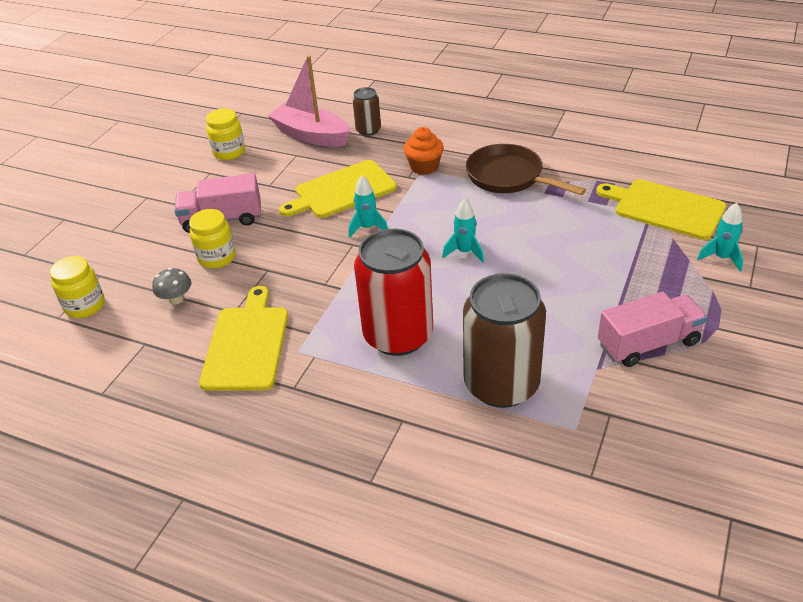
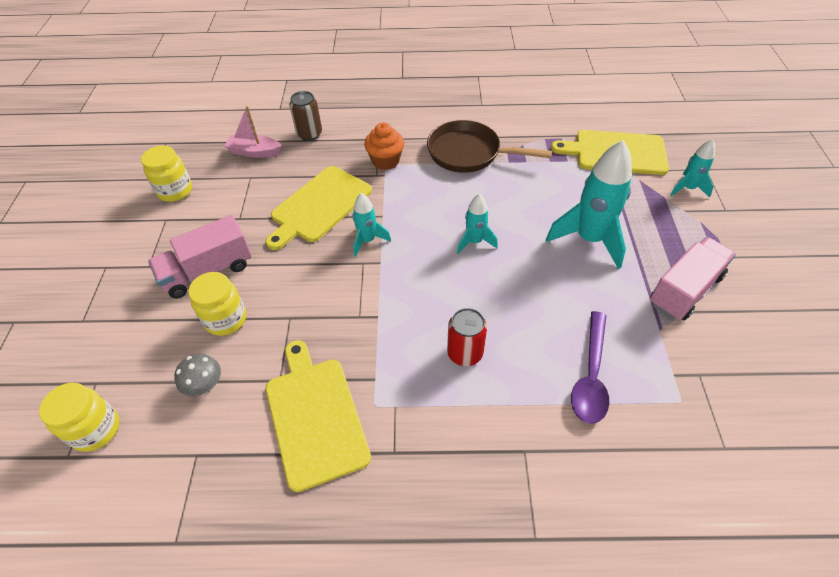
camera: 25 degrees left, 10 degrees up
pink boat [268,55,351,147] -> pink boat [224,106,282,158], size x0.59
red can [354,229,433,356] -> red can [447,308,487,366], size x0.50
brown can [463,273,546,408] -> purple spoon [571,311,609,424]
none -> turquoise rocket [546,140,632,269]

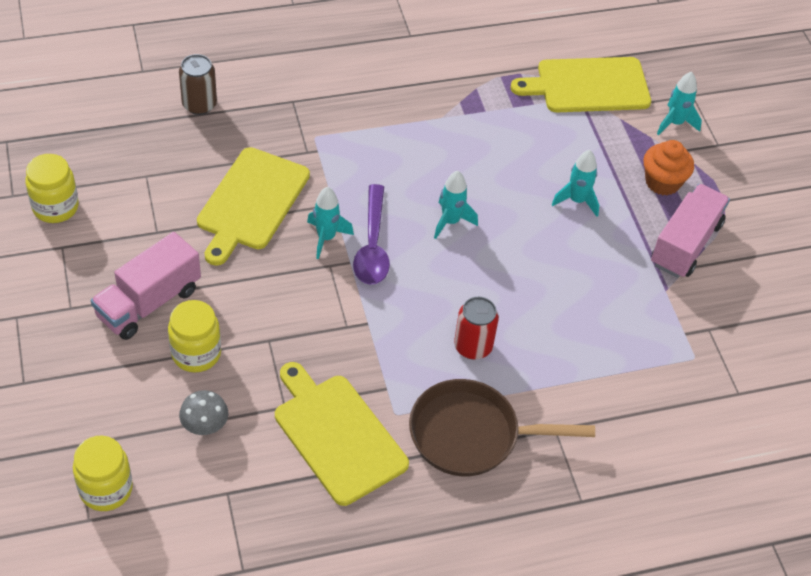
camera: 20 degrees left, 0 degrees up
pink boat [224,106,282,158] -> none
orange cupcake [364,122,404,170] -> orange cupcake moved to [643,140,694,195]
brown pan [427,120,552,173] -> brown pan moved to [409,379,595,476]
turquoise rocket [546,140,632,269] -> turquoise rocket [552,150,599,217], size x0.54
purple spoon [571,311,609,424] -> purple spoon moved to [353,184,390,285]

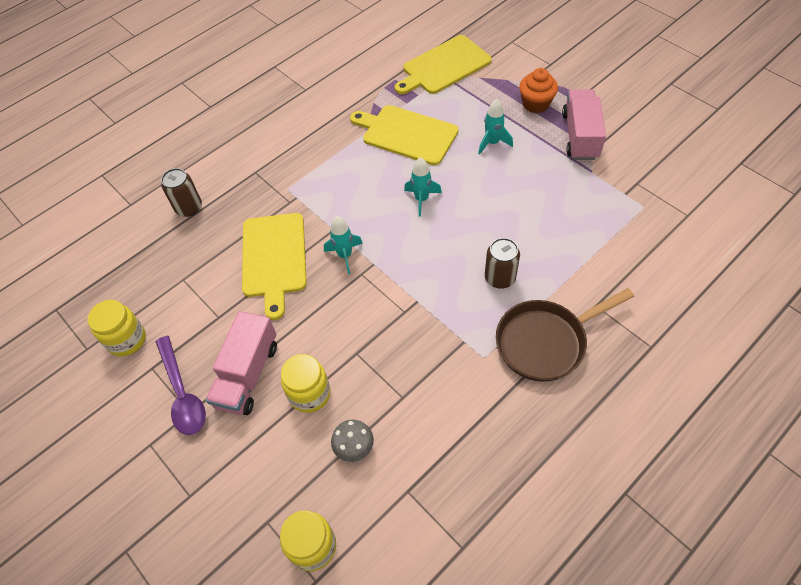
camera: 20 degrees left, 5 degrees up
yellow cutting board [275,362,409,506] -> yellow cutting board moved to [350,105,459,165]
purple spoon [353,184,390,285] -> purple spoon moved to [156,336,206,435]
red can [454,297,499,360] -> brown can [485,238,520,289]
turquoise rocket [657,72,702,135] -> none

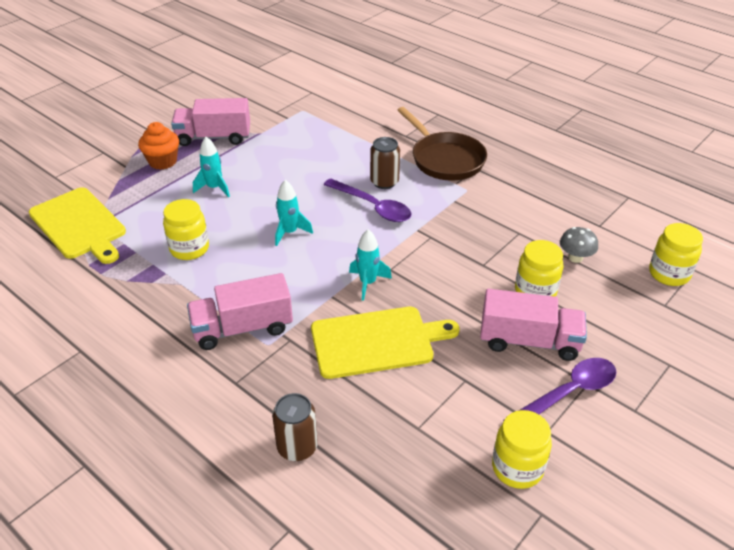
camera: 100 degrees left, 15 degrees down
yellow cutting board [350,105,459,165] -> yellow jar [163,199,209,260]
none -> pink truck [187,273,293,350]
none -> purple spoon [324,179,411,222]

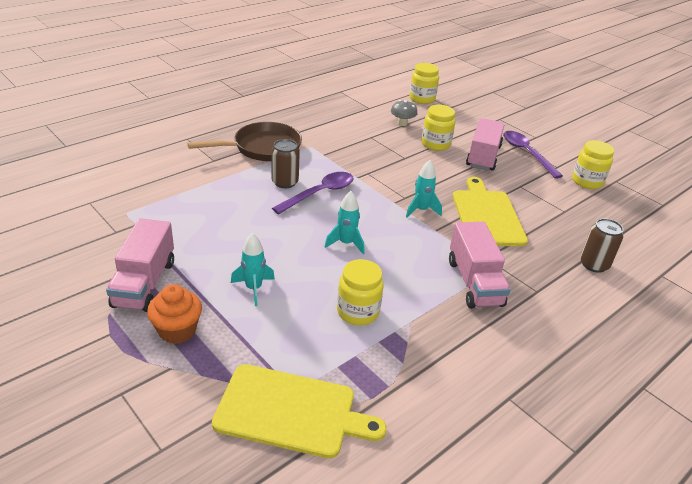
camera: 85 degrees left, 5 degrees down
yellow cutting board [29,187,126,264] -> yellow cutting board turned 45 degrees clockwise [212,364,386,459]

